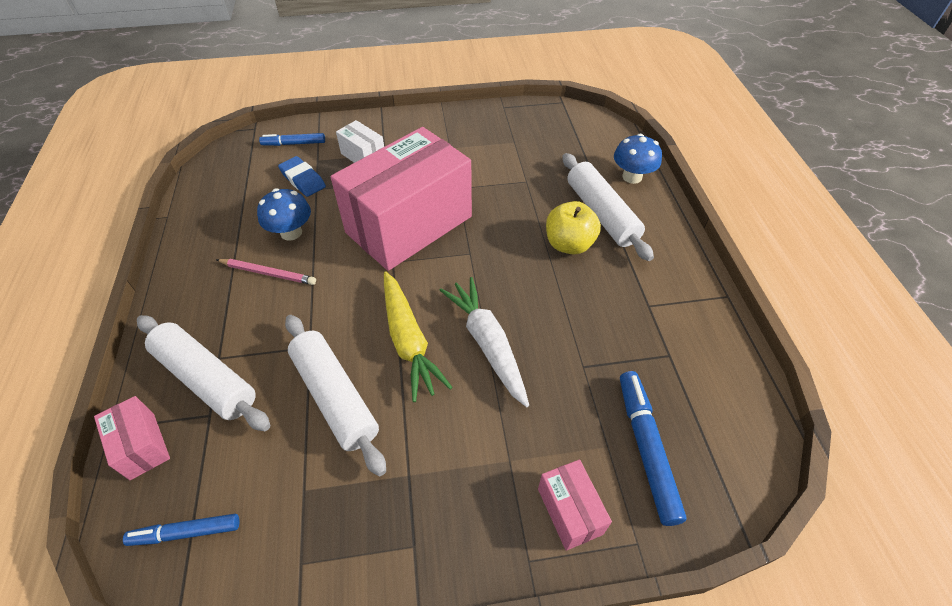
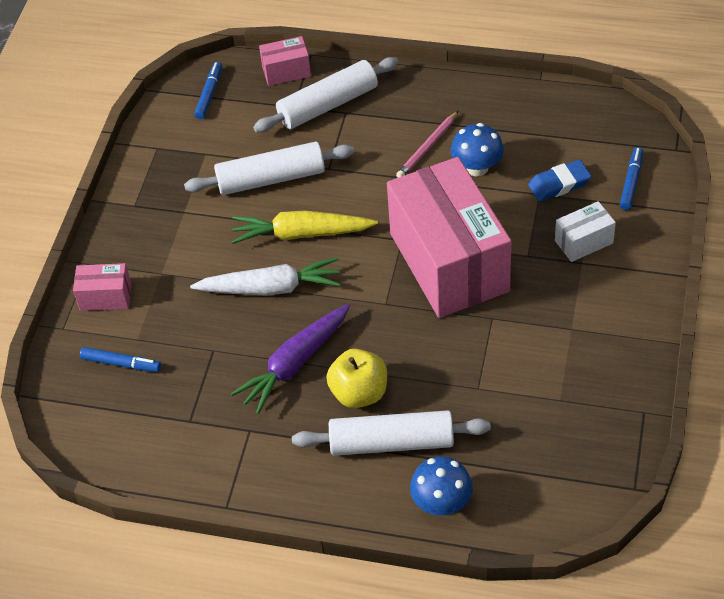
camera: 115 degrees right, 0 degrees up
blue marker [620,371,687,526] -> blue marker [80,347,161,372], size x0.63
none -> purple carrot [231,304,350,414]

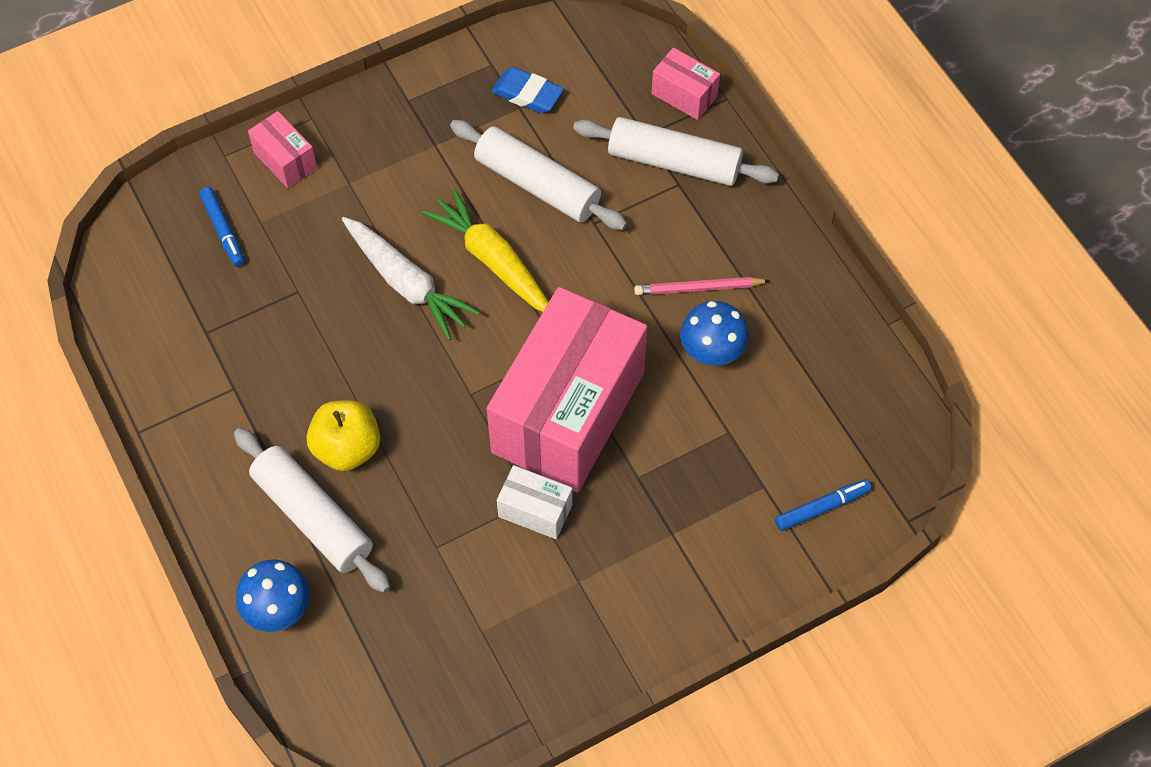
camera: 45 degrees right, 10 degrees up
blue marker [194,62,222,119] -> none
purple carrot [231,304,350,414] -> none
blue eraser [528,160,591,202] -> blue eraser moved to [491,67,564,113]
white box [555,201,616,262] -> white box moved to [497,465,572,539]

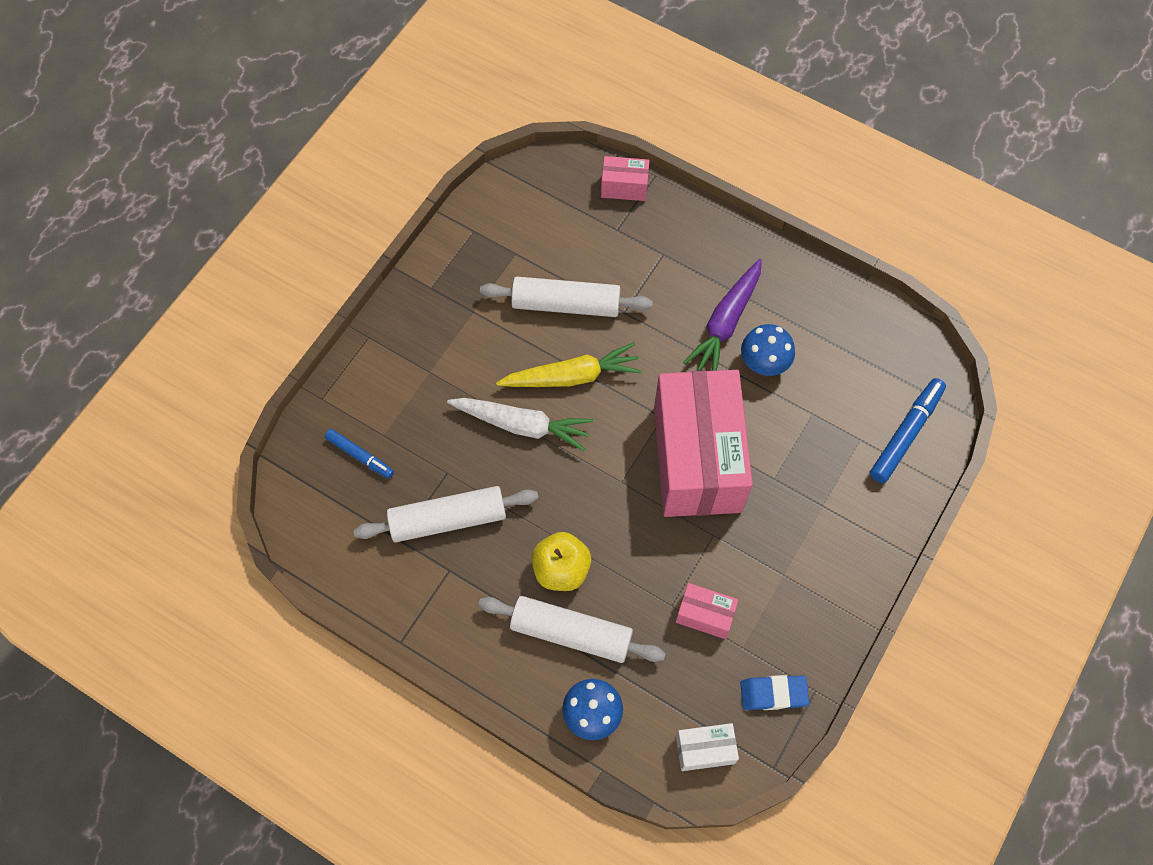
camera: 30 degrees left, 5 degrees up
pink box [248,111,317,188] -> pink box moved to [676,583,738,639]
yellow carrot [422,188,549,312] -> yellow carrot turned 150 degrees clockwise [496,342,642,387]
blue eraser [491,67,564,113] -> blue eraser moved to [740,675,809,710]
white box [497,465,572,539] -> white box moved to [676,723,739,771]
white rolling pin [573,117,779,186] -> white rolling pin moved to [354,486,538,542]
pink pencil [634,277,770,295] -> purple carrot [683,258,762,371]
blue marker [775,479,872,531] -> blue marker [870,378,946,483], size x1.58

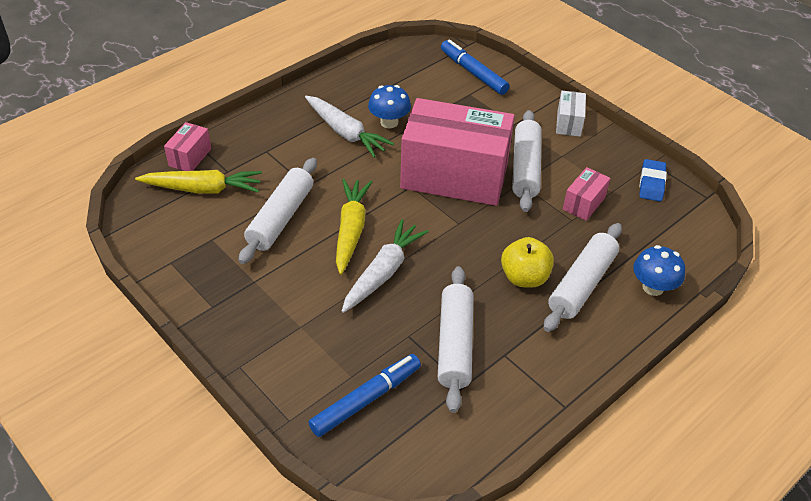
camera: 75 degrees left, 20 degrees down
blue marker [325,429,394,479] -> blue marker [308,354,421,437], size x1.58
white box [676,723,739,771] -> white box moved to [556,91,586,137]
purple carrot [683,258,762,371] -> white carrot [305,96,394,158]
none -> yellow carrot [135,170,262,194]
none -> white rolling pin [512,110,542,212]

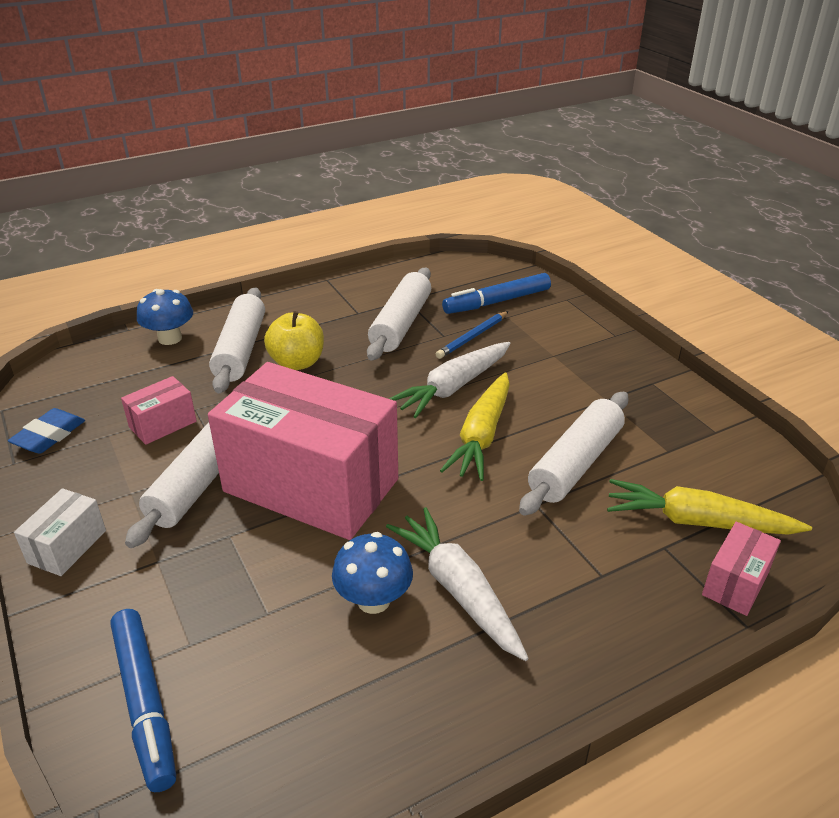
camera: 165 degrees left, 10 degrees down
white rolling pin [544,223,622,332] -> white rolling pin turned 45 degrees counterclockwise [209,287,265,393]
none -> blue pencil [436,311,509,359]

